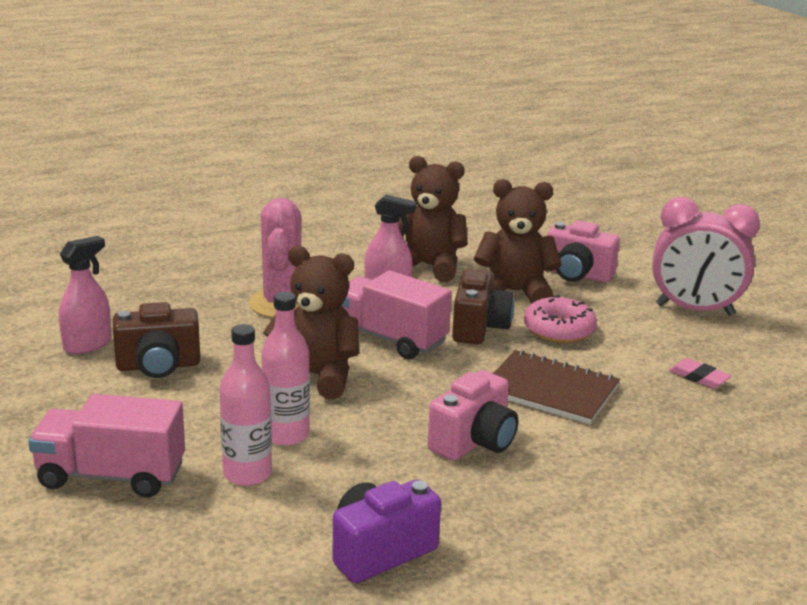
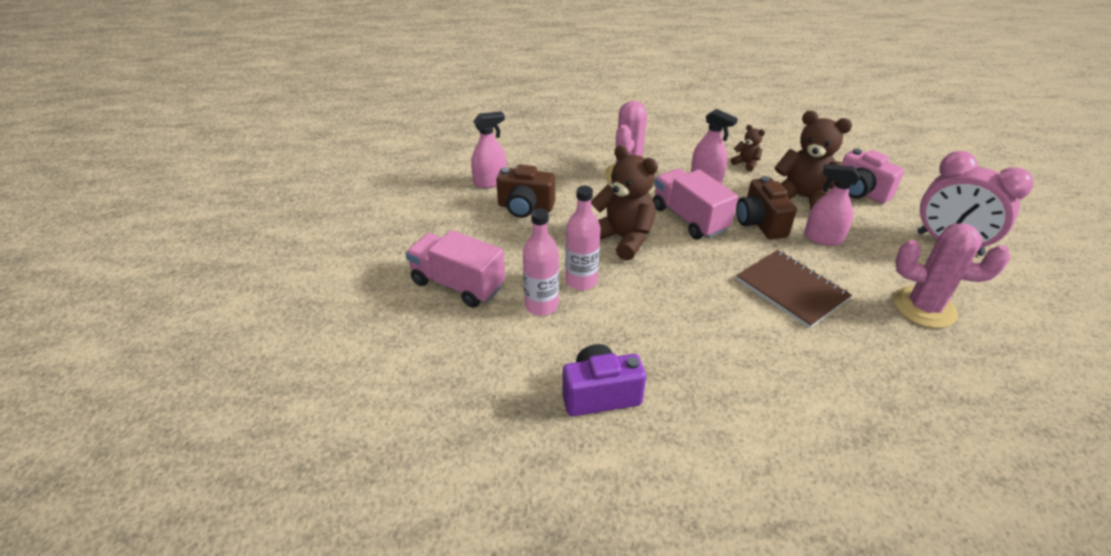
camera: 25 degrees right, 15 degrees up
brown teddy bear [398,156,468,282] -> brown teddy bear [731,125,765,171], size x0.48
pink camera [428,370,518,461] -> none
brown camera [452,269,514,344] -> brown camera turned 135 degrees clockwise [736,176,797,239]
pink donut [524,295,597,343] -> pink spray bottle [804,164,860,246]
pink eraser [669,358,732,389] -> pink cactus [893,223,1010,328]

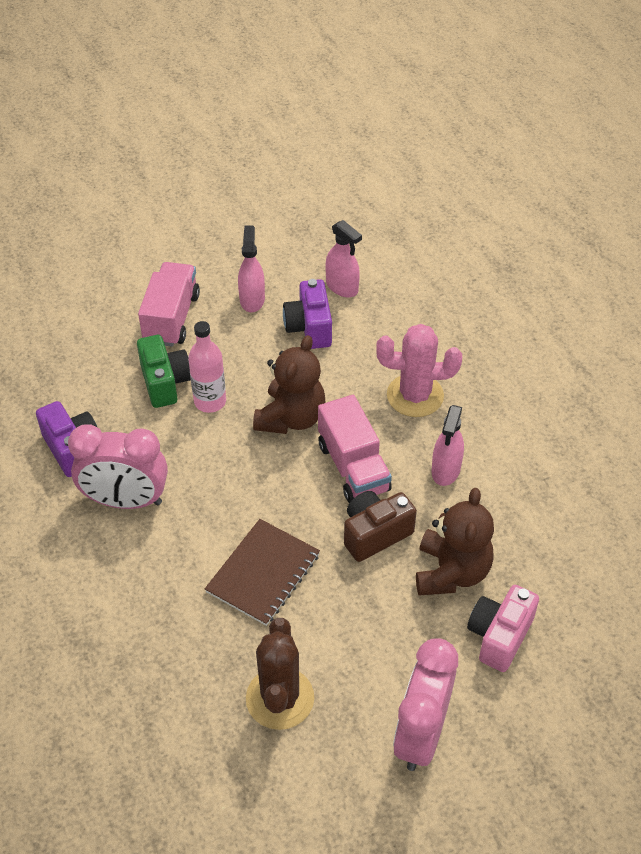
camera: 70 degrees right, 10 degrees up
brown camera [496,165,555,218] -> purple camera [283,279,332,349]
pink bottle [523,209,559,316] -> green camera [137,335,191,408]
pink truck [653,169,738,239] -> pink truck turned 120 degrees clockwise [318,395,392,503]
brown teddy bear [731,125,765,171] -> none
pink spray bottle [804,164,860,246] -> pink spray bottle moved to [238,225,265,312]
pink cactus [893,223,1010,328] -> brown cactus [246,618,314,730]
none -> pink clock [68,424,168,509]

